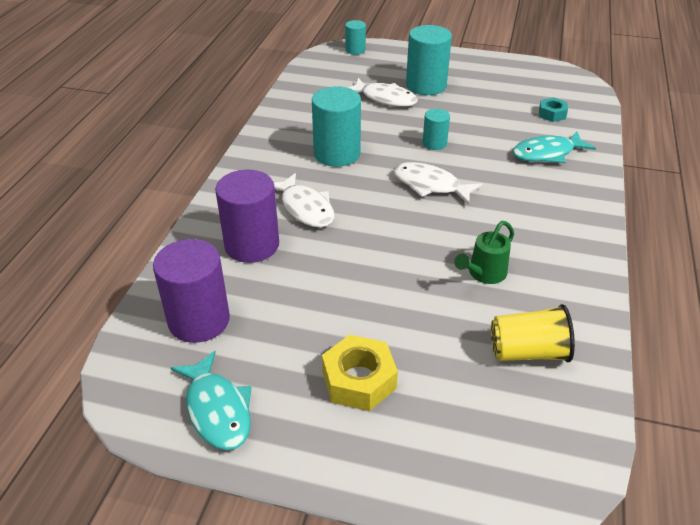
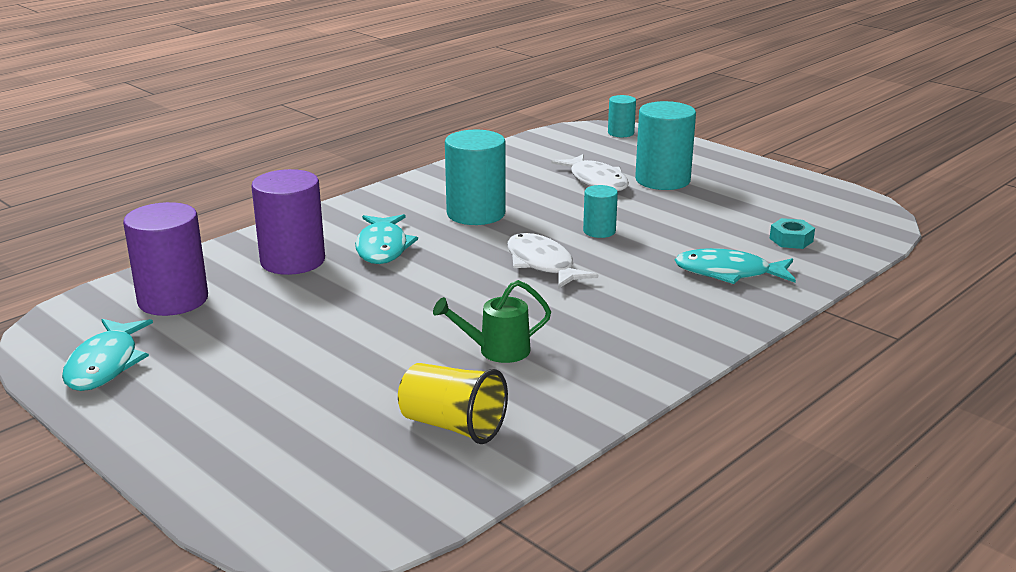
camera: 30 degrees right, 15 degrees down
white fish [274,173,334,228] -> turquoise fish [355,214,418,264]
yellow nut [322,335,398,411] -> none

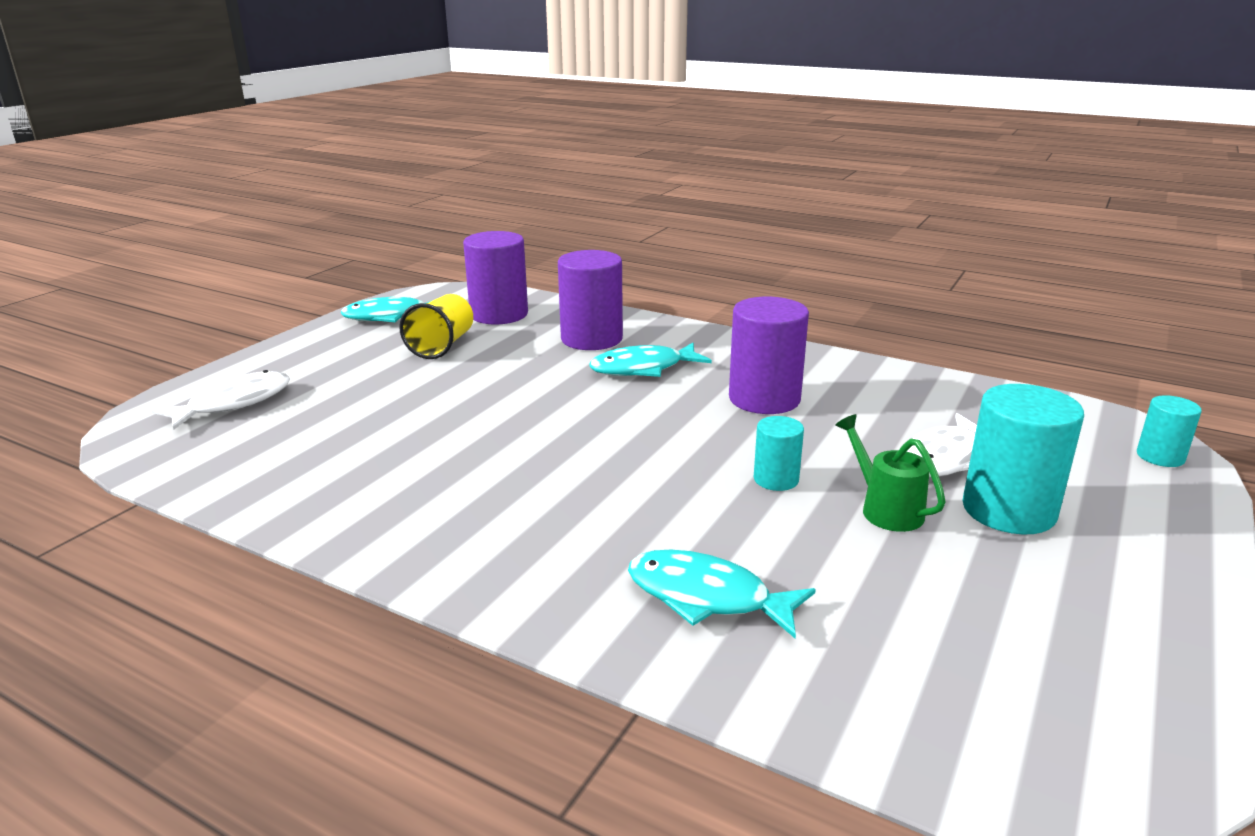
camera: 75 degrees right, 0 degrees up
yellow cup [398,363,508,444] -> yellow cup moved to [399,294,473,359]
green watering can [433,280,551,363] -> green watering can moved to [835,414,946,532]
turquoise cylinder [445,130,505,225] -> purple cylinder [729,296,809,414]
white fish [507,233,598,289] -> white fish moved to [151,370,290,429]
turquoise fish [675,248,796,284] -> turquoise fish turned 60 degrees counterclockwise [628,550,816,638]
turquoise nut [769,218,815,249] -> none

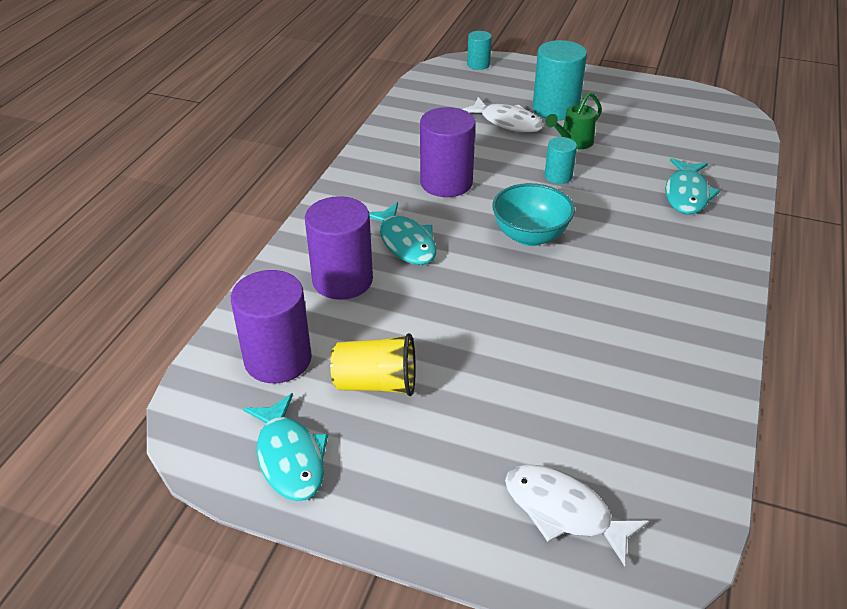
camera: 100 degrees left, 15 degrees up
none -> turquoise bowl [492,183,575,246]

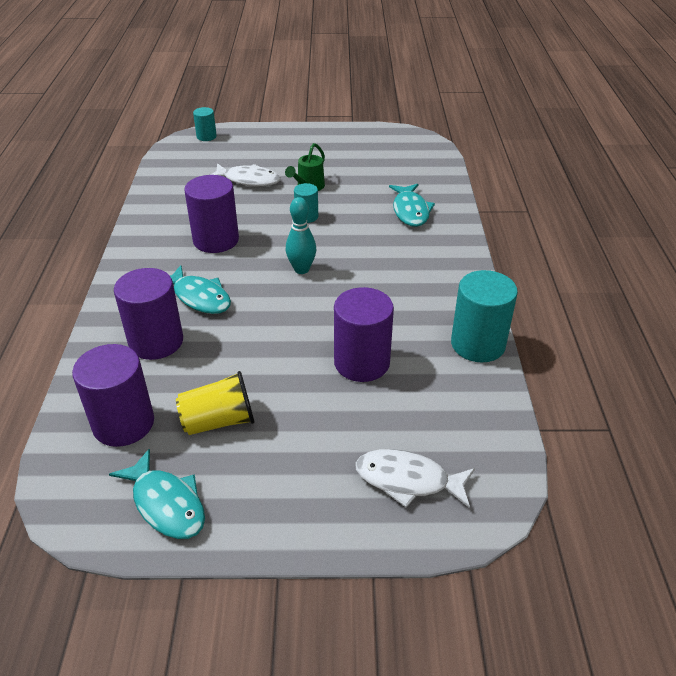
camera: 20 degrees left, 0 degrees up
turquoise bowl [492,183,575,246] -> turquoise bowling pin [286,197,316,274]
turquoise cylinder [533,40,587,120] -> turquoise cylinder moved to [451,270,518,362]
none -> purple cylinder [334,287,394,382]

